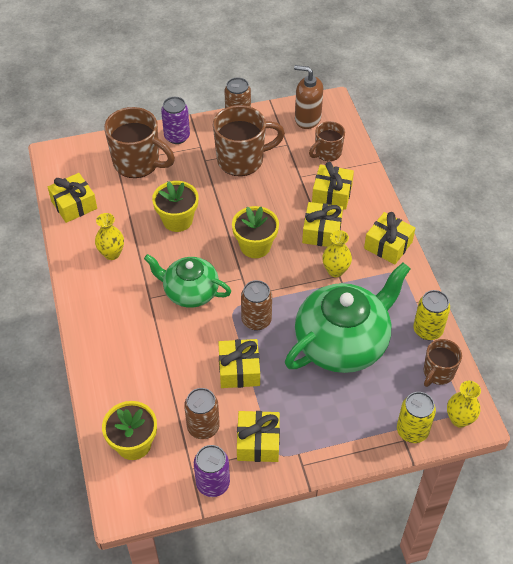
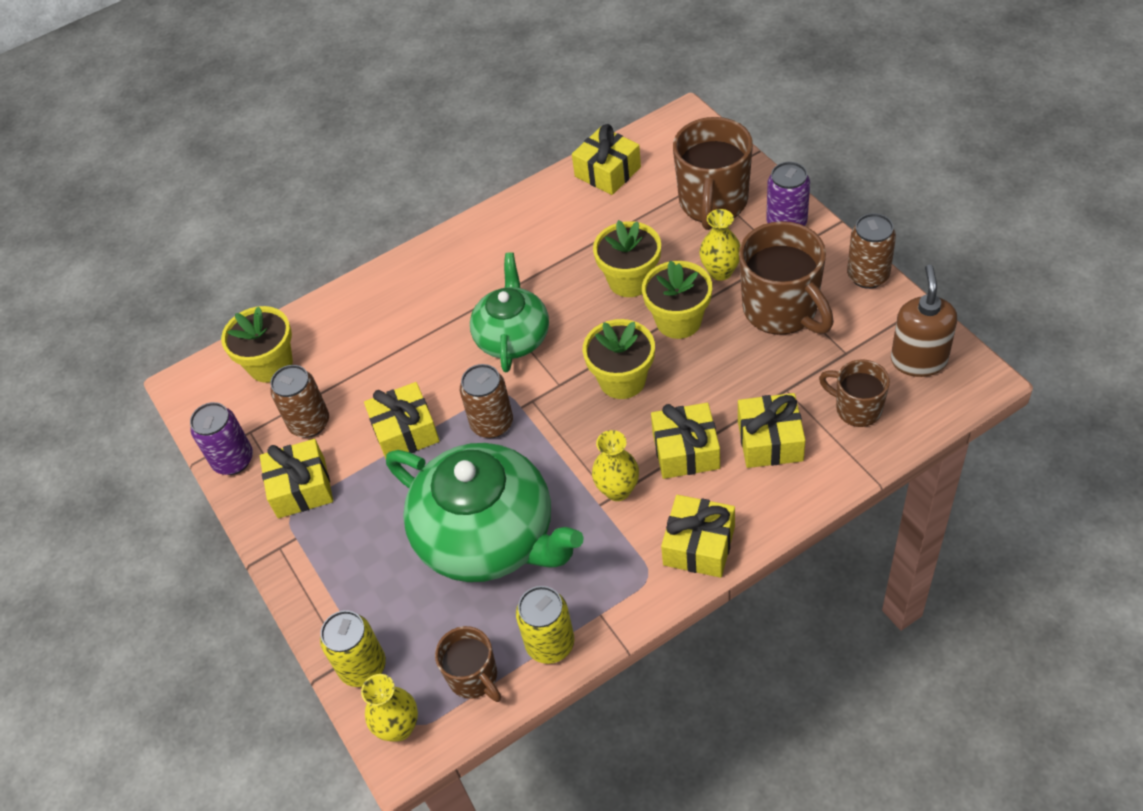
camera: 80 degrees right, 0 degrees up
yellow vase [95,213,124,260] -> yellow vase moved to [699,209,740,281]
brown mug [424,339,462,387] -> brown mug turned 150 degrees counterclockwise [435,626,501,702]
none -> yellow flower pot [642,260,712,339]

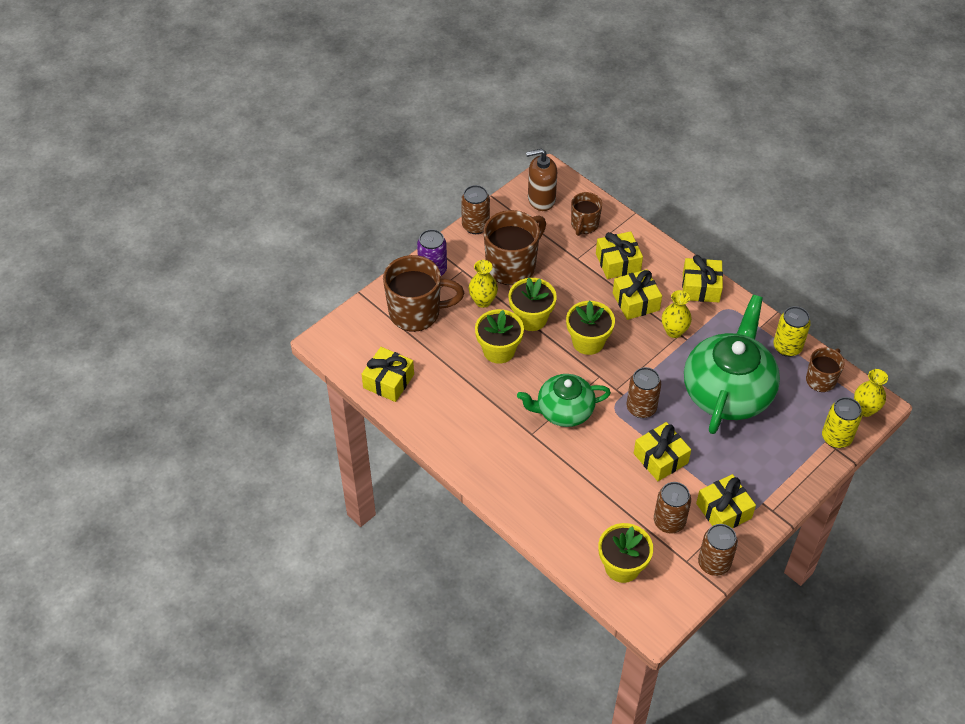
camera: 110 degrees left, 0 degrees up
purple can [190,402,253,475] -> brown can [698,524,738,576]

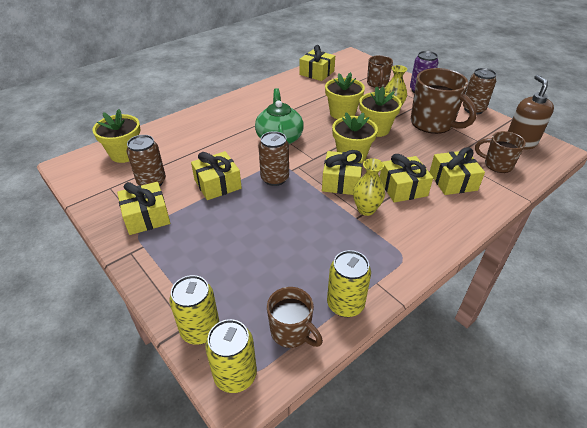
camera: 95 degrees right, 10 degrees down
brown mug [383,255,464,332] -> brown mug [367,55,393,88], size x0.57
yellow gift [682,255,723,302] -> yellow gift moved to [322,150,363,195]
green teapot [684,295,780,434] -> none
brown can [698,524,738,576] -> none
yellow vase [854,369,888,417] -> yellow can [205,319,257,393]

